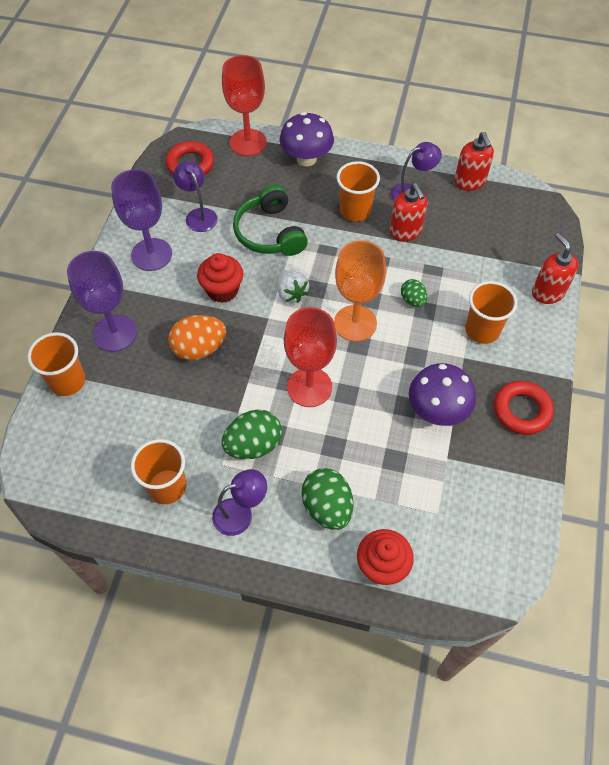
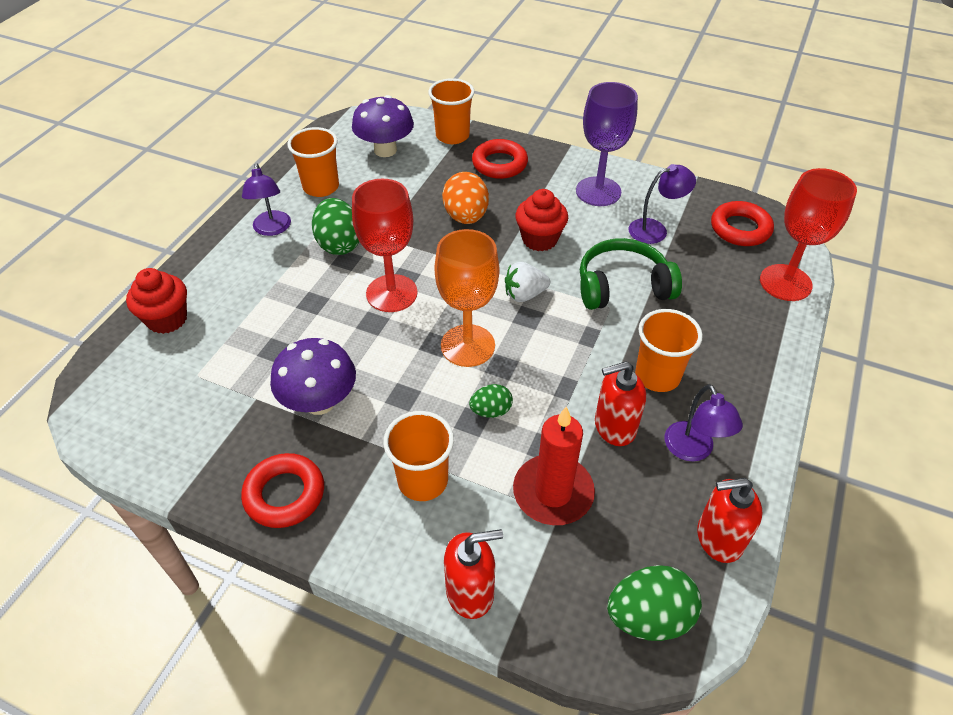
camera: 100 degrees right, 10 degrees down
purple goblet [67,251,137,352] -> red ring [472,139,528,179]
purple mushroom [280,112,334,166] -> purple mushroom moved to [352,95,414,157]
green egg [301,468,353,530] -> green egg moved to [607,565,702,641]
none -> red candle [513,406,595,525]

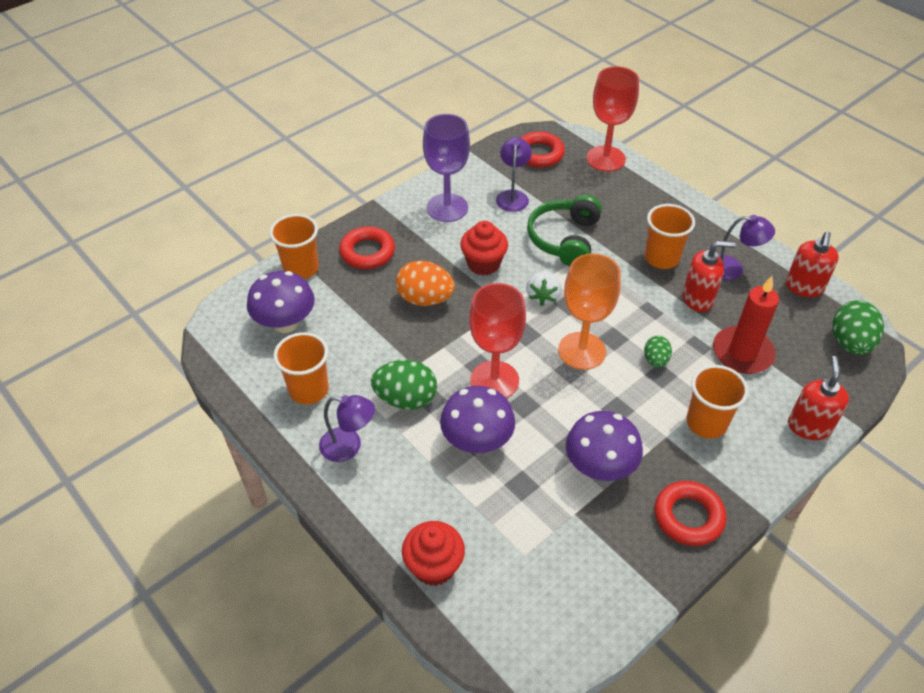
camera: 65 degrees left, 0 degrees up
red soap dispenser [595,361,646,446] -> red soap dispenser turned 105 degrees counterclockwise [683,241,736,312]
none -> purple mushroom [440,386,515,454]

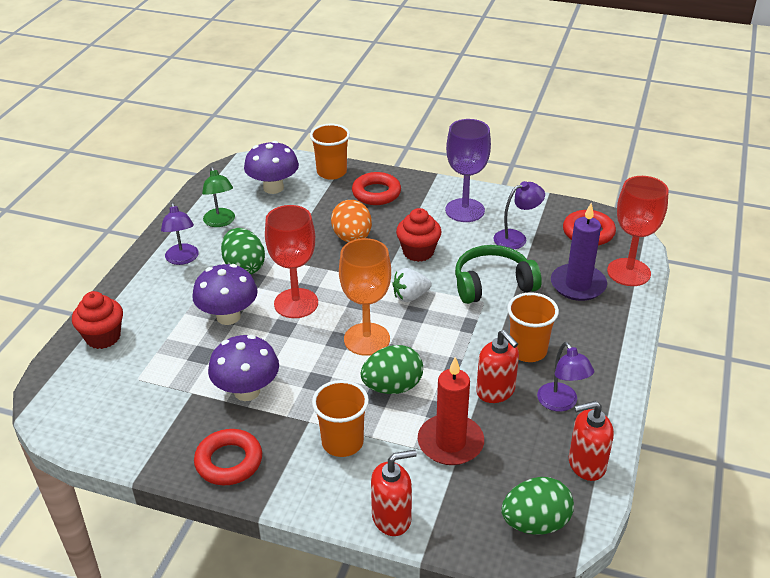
camera: 60 degrees right, 10 degrees down
orange cup [273,332,329,404] -> green lamp [202,167,235,227]
green egg [644,336,672,368] -> green egg [361,345,423,394], size x1.74
none -> purple candle [551,203,607,301]

